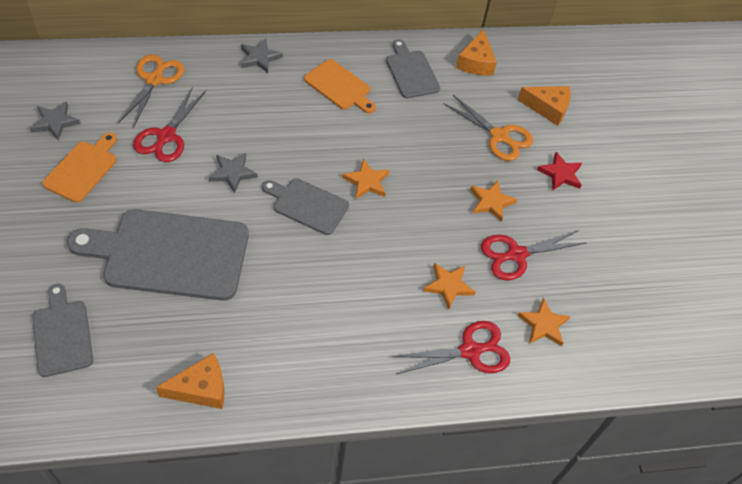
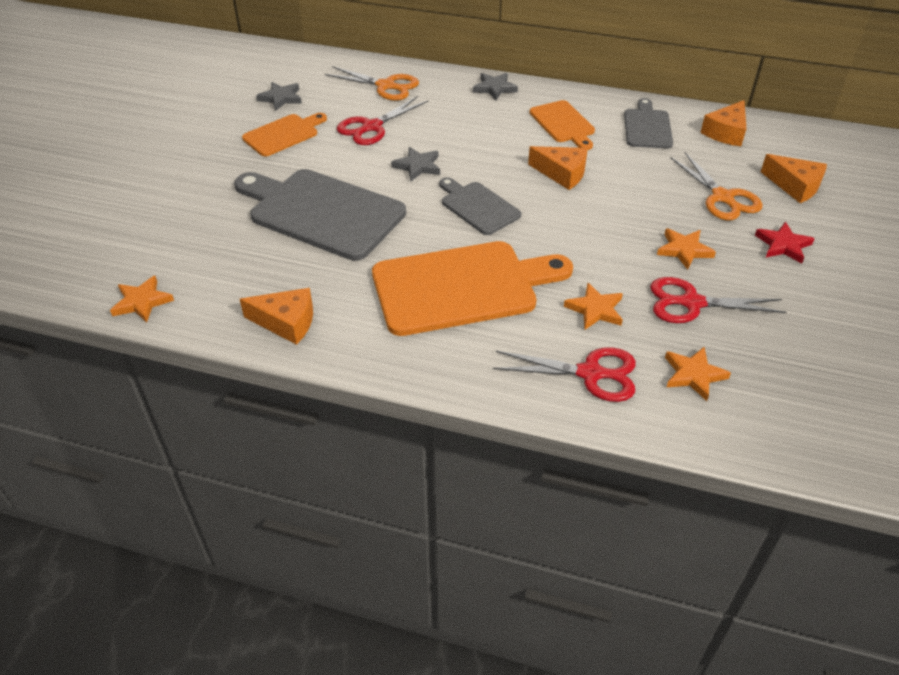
camera: 30 degrees right, 10 degrees down
grey cutting board [32,284,93,377] -> none
orange scissors [118,54,184,128] -> orange scissors turned 75 degrees clockwise [325,66,419,100]
orange star [342,159,389,199] -> orange star moved to [110,276,174,323]
none -> orange cutting board [372,241,573,336]
none -> orange cheese [528,146,587,190]

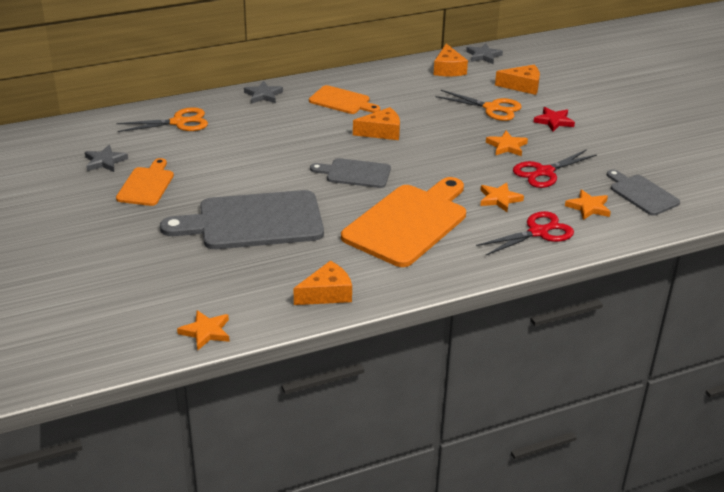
camera: 40 degrees left, 10 degrees down
red scissors [337,97,428,145] -> none
grey star [391,147,440,181] -> grey star moved to [466,43,503,64]
grey cutting board [624,98,673,148] -> grey cutting board moved to [607,170,680,216]

